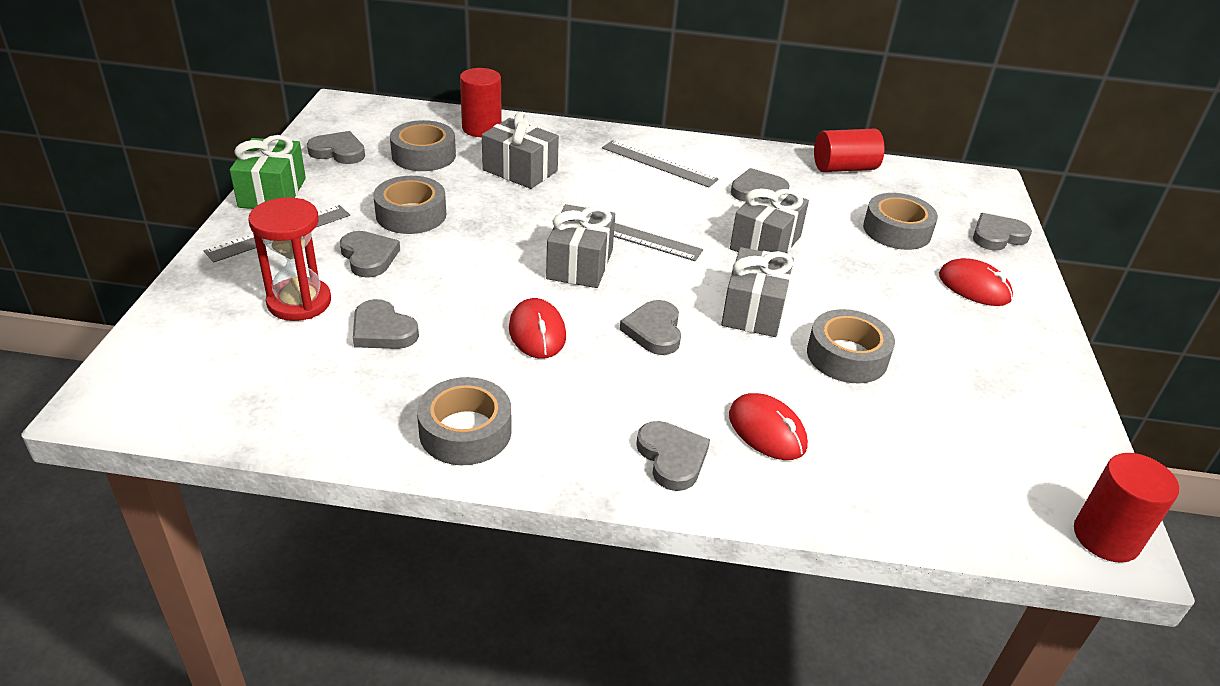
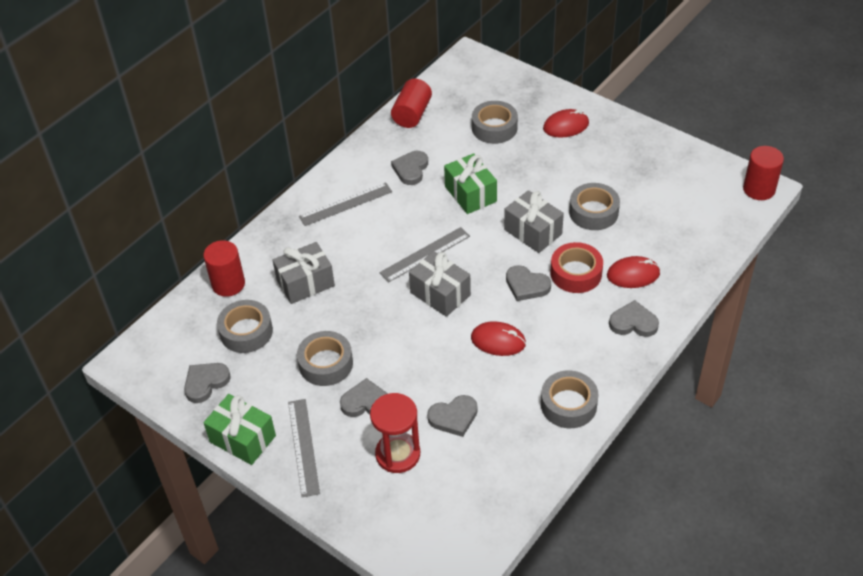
camera: 55 degrees left, 10 degrees up
grey gift [730,185,809,253] -> green gift [444,153,497,214]
grey heart [973,213,1032,250] -> none
none -> red tape [550,242,603,293]

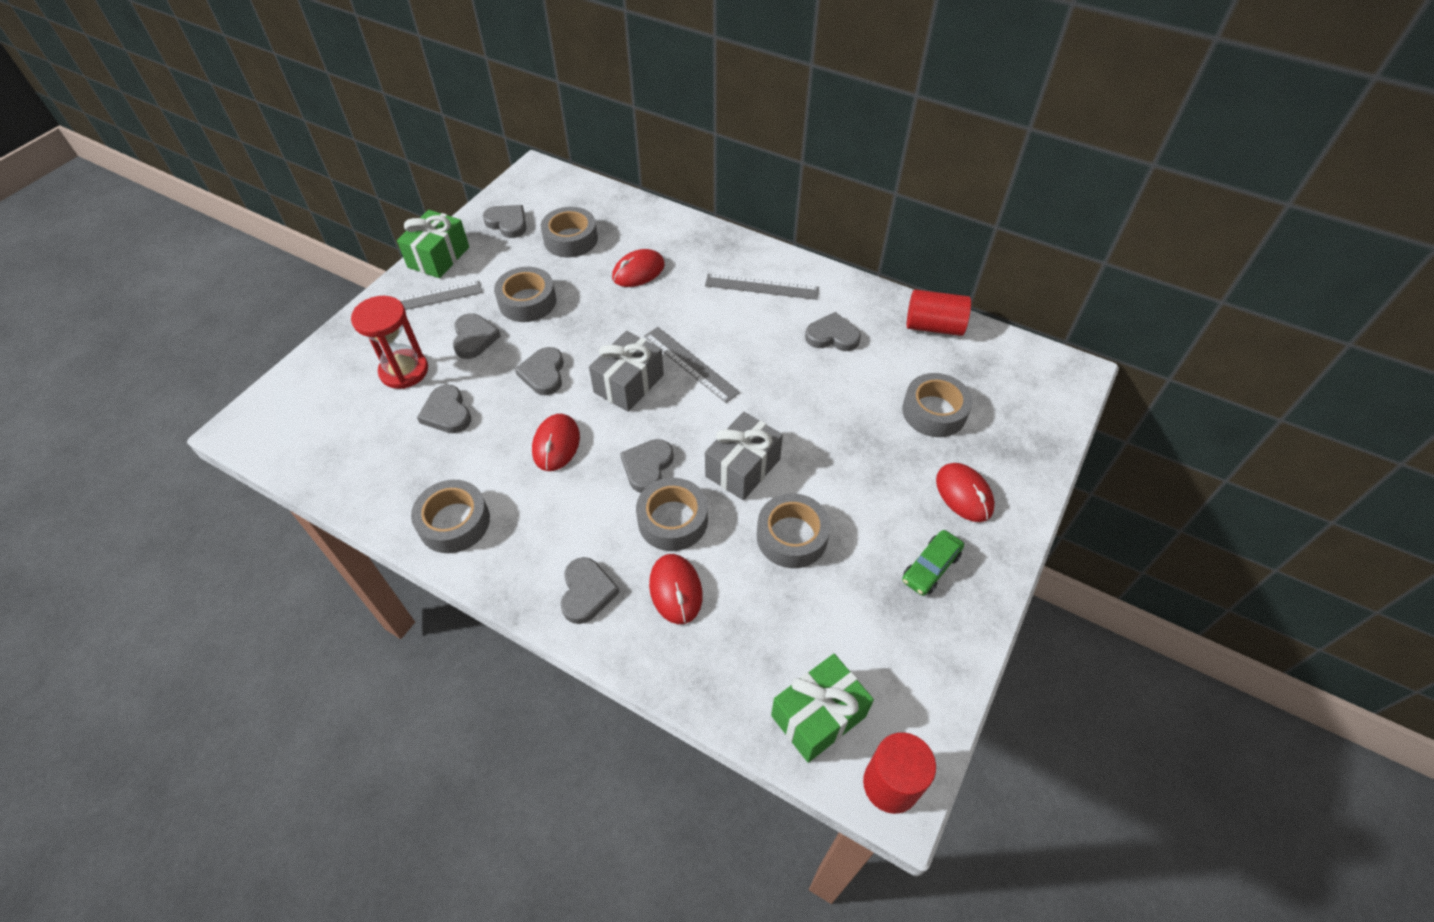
camera: 80 degrees right, 5 degrees up
red cylinder [203,240,245,297] -> none
grey gift [272,242,335,304] -> red mouse [612,249,665,287]
grey ruler [299,182,392,226] -> grey ruler turned 45 degrees counterclockwise [705,273,819,300]
green gift [444,153,497,214] -> green gift moved to [771,654,874,763]
red tape [550,242,603,293] -> grey tape [636,478,708,551]
none -> grey heart [515,347,564,395]
none -> green car [902,530,964,596]

